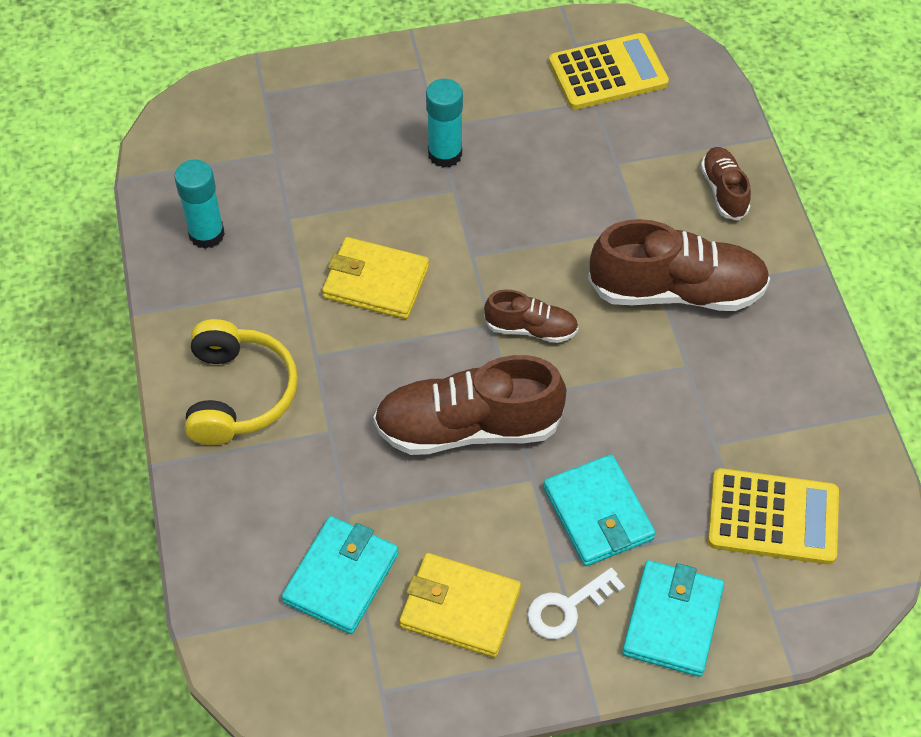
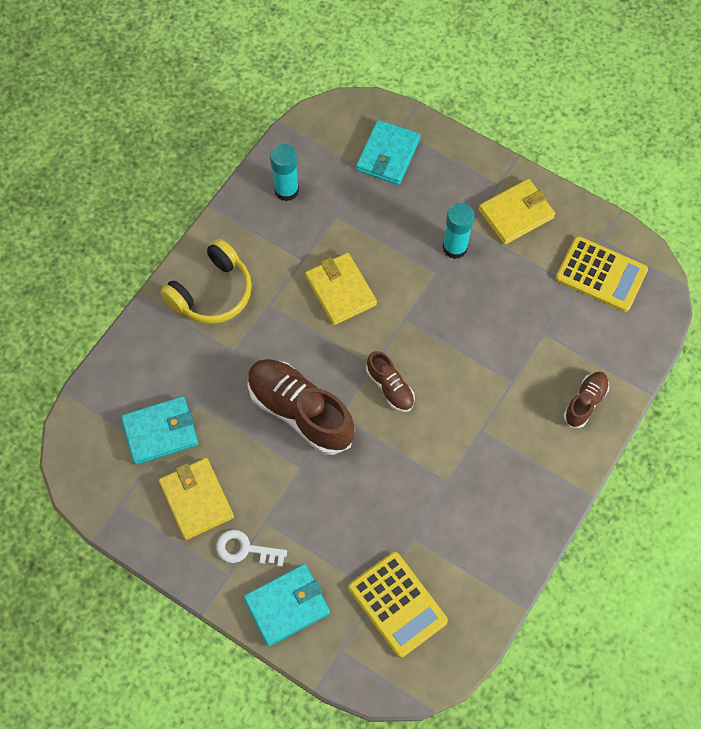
camera: 45 degrees right, 10 degrees up
turquoise wallet [543,454,655,566] -> turquoise wallet moved to [356,120,420,185]
brown shoe [588,219,770,311] -> none
none -> yellow wallet [478,179,555,245]

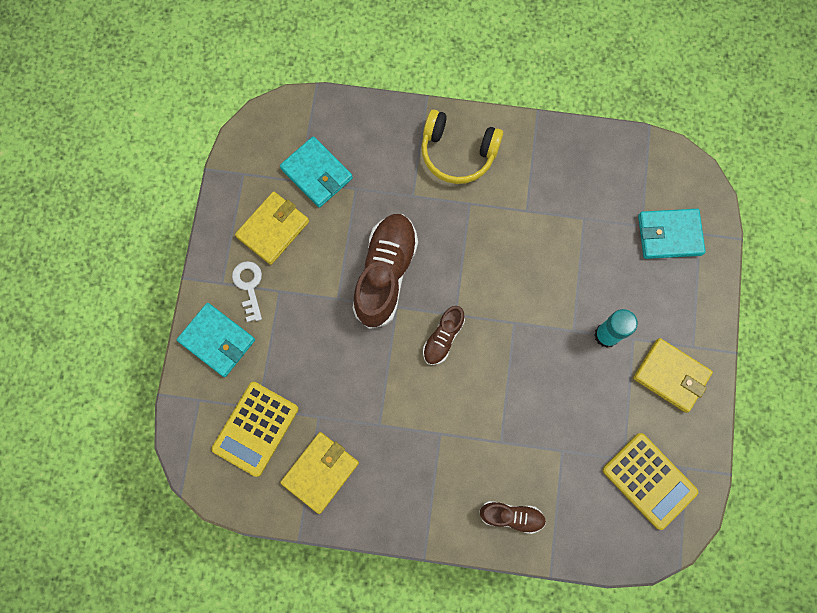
camera: 65 degrees right, 10 degrees up
turquoise glue stick [270,144,299,201] -> none
yellow wallet [305,253,377,325] -> yellow wallet moved to [280,432,359,514]
yellow calculator [555,236,648,312] -> yellow calculator turned 45 degrees counterclockwise [603,433,698,530]

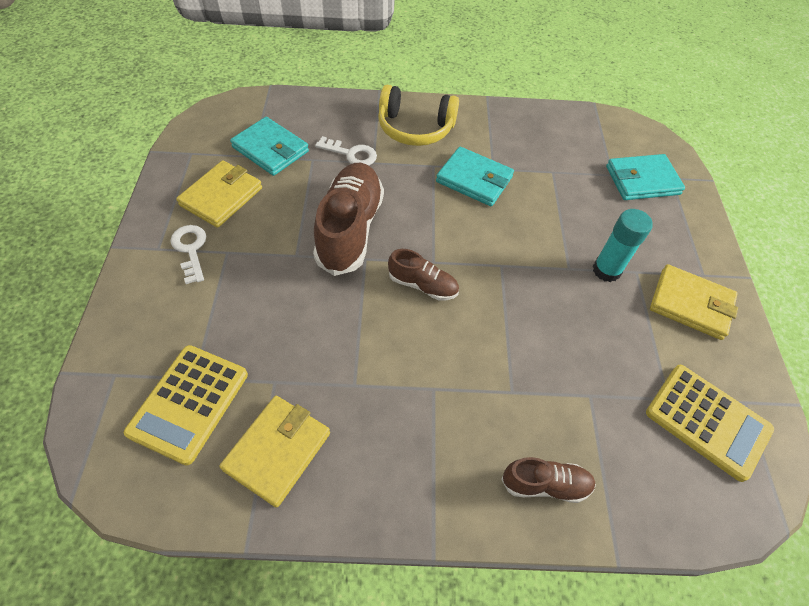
camera: 10 degrees left, 20 degrees down
turquoise wallet [177,303,255,377] -> turquoise wallet moved to [436,147,514,206]
brown shoe [423,306,465,365] -> brown shoe turned 90 degrees counterclockwise [388,249,459,301]
none -> white key [315,136,377,165]

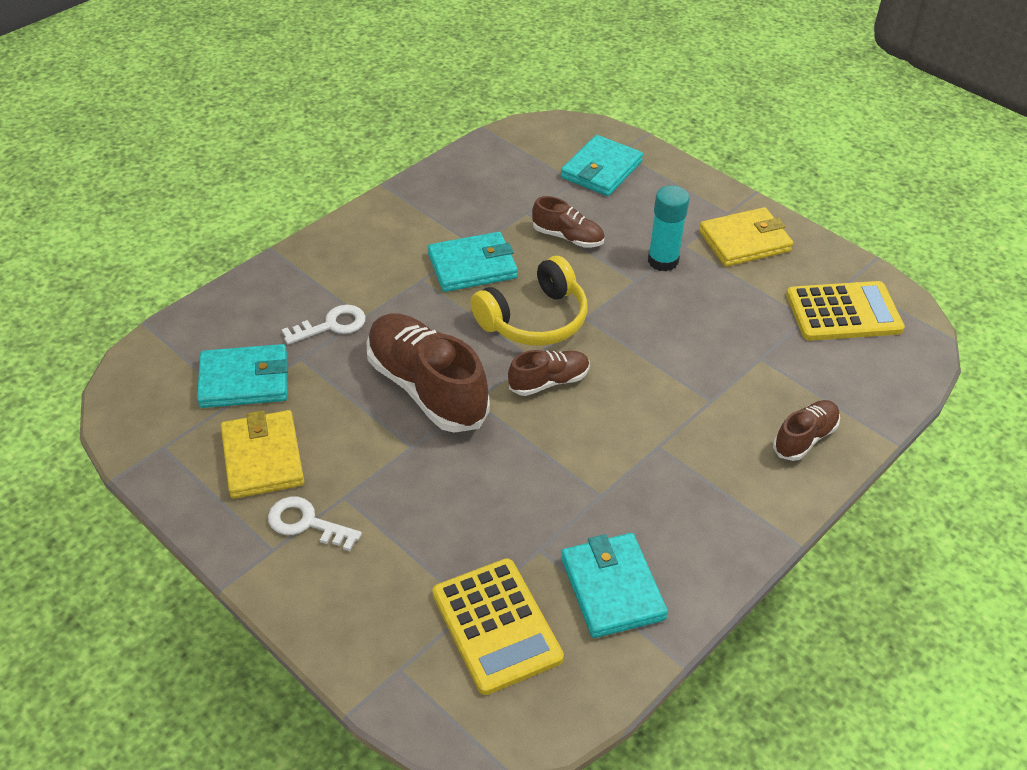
camera: 45 degrees left, 10 degrees down
yellow wallet [219,396,330,508] -> turquoise wallet [561,533,668,638]
yellow headphones [378,85,459,146] -> yellow headphones moved to [470,256,588,346]
none -> brown shoe [532,196,605,247]

